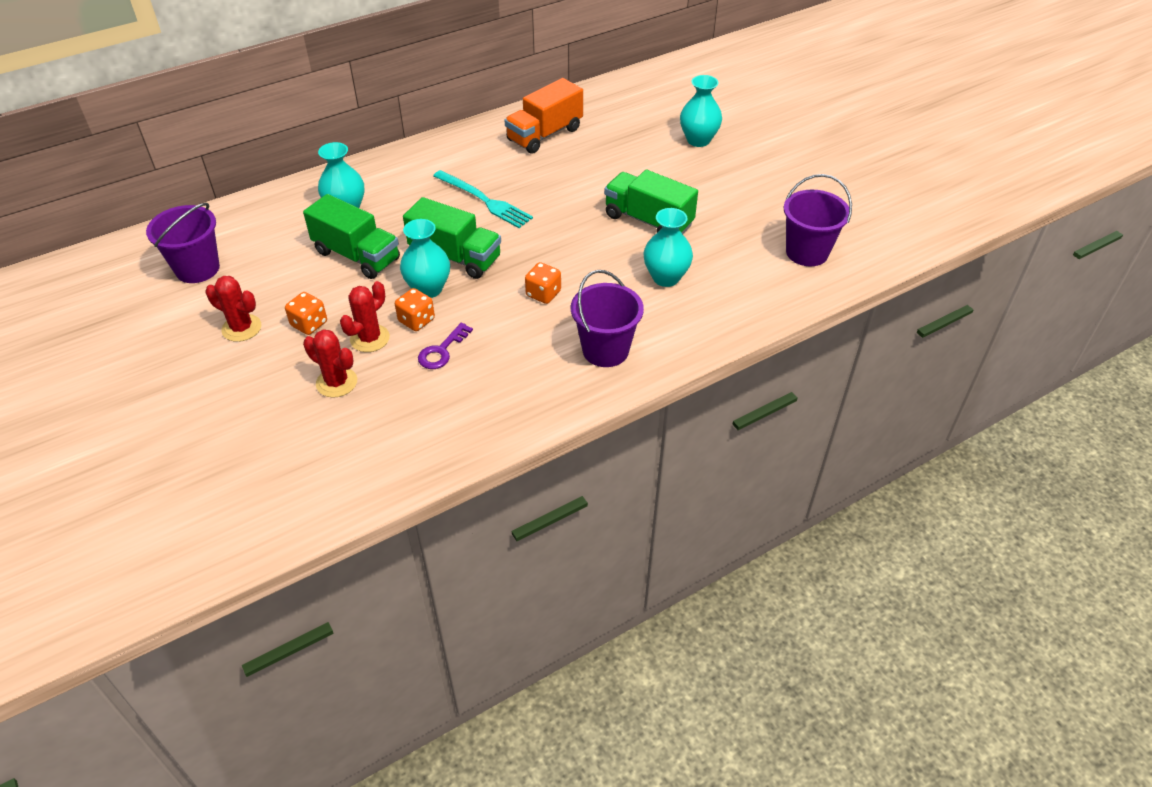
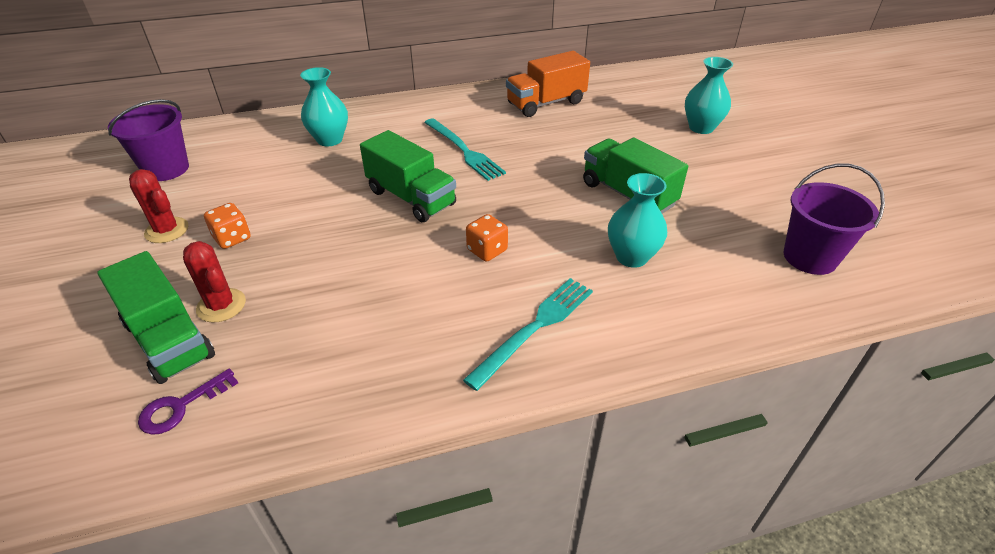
camera: 15 degrees right, 5 degrees down
green truck [303,194,400,279] -> green truck moved to [97,251,215,384]
red cactus [340,281,390,352] -> none
orange dice [395,288,435,331] -> none
turquoise vase [400,219,450,298] -> none
purple key [418,322,473,369] -> purple key moved to [138,369,238,435]
purple bucket [571,270,644,367] -> turquoise fork [463,278,593,391]

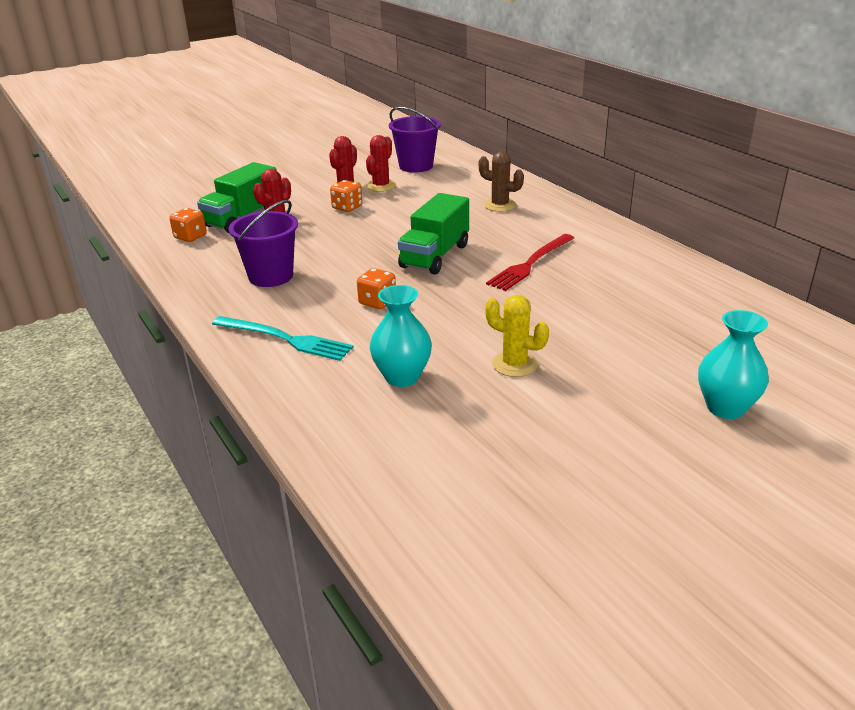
camera: 75 degrees right, 10 degrees down
purple key [138,369,238,435] -> orange dice [169,208,207,242]
turquoise vase [300,67,348,147] -> brown cactus [479,152,524,212]
turquoise fork [424,118,506,181] -> red fork [486,234,574,291]
orange truck [506,51,590,117] -> none
green truck [583,137,688,213] -> yellow cactus [485,295,549,377]
purple bucket [784,163,885,275] -> purple bucket moved to [229,200,298,287]
none -> red cactus [366,135,396,192]

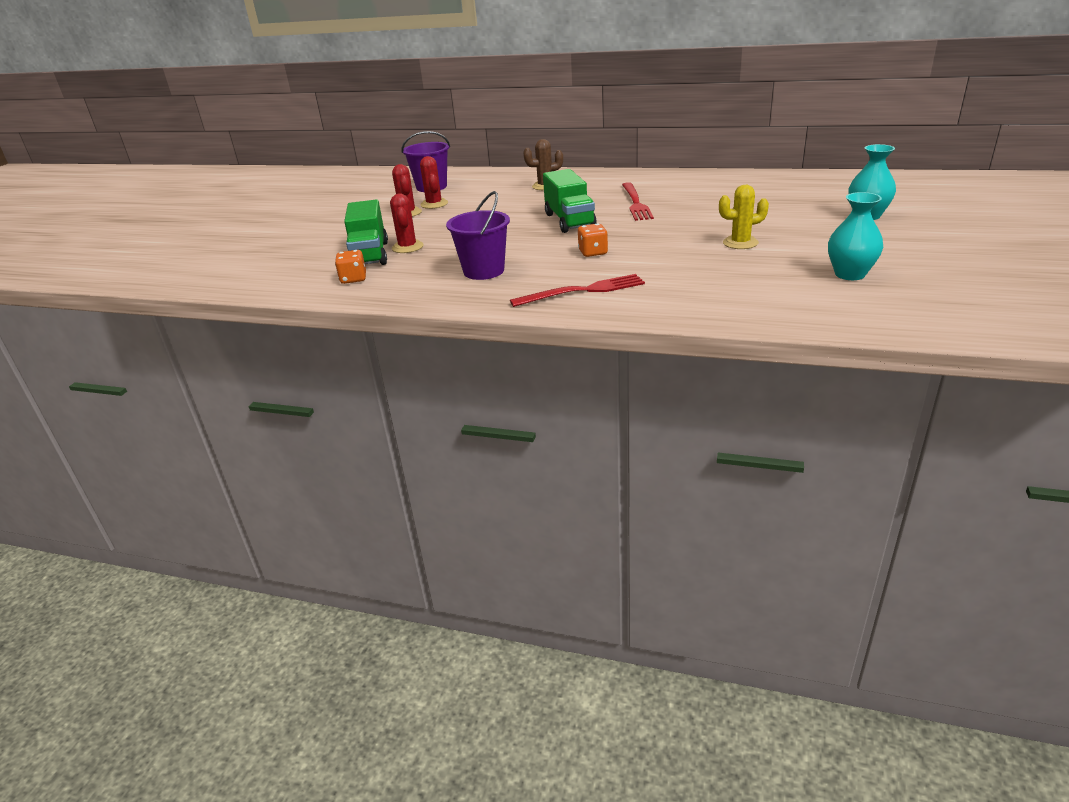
camera: 40 degrees left, 0 degrees up
turquoise fork [212,316,353,361] -> red fork [510,274,645,307]
orange dice [330,180,362,212] -> none
turquoise vase [370,285,432,387] -> turquoise vase moved to [828,192,883,280]

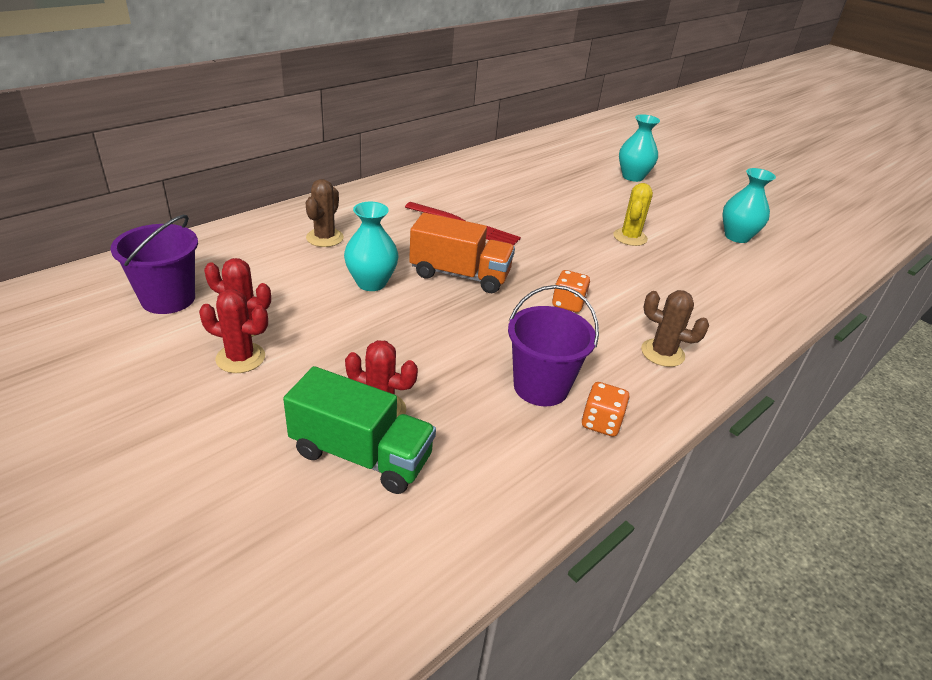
camera: 65 degrees left, 5 degrees up
orange dice [335,250,366,284] -> orange dice moved to [581,382,630,437]
red fork [510,274,645,307] -> brown cactus [641,290,709,367]
green truck [543,169,597,233] -> orange truck [409,212,515,293]
none -> turquoise vase [344,202,398,291]

